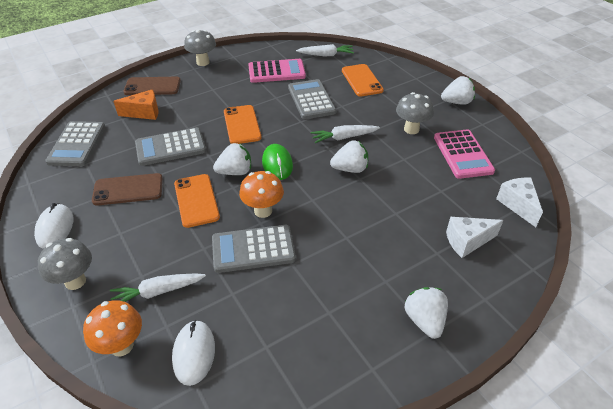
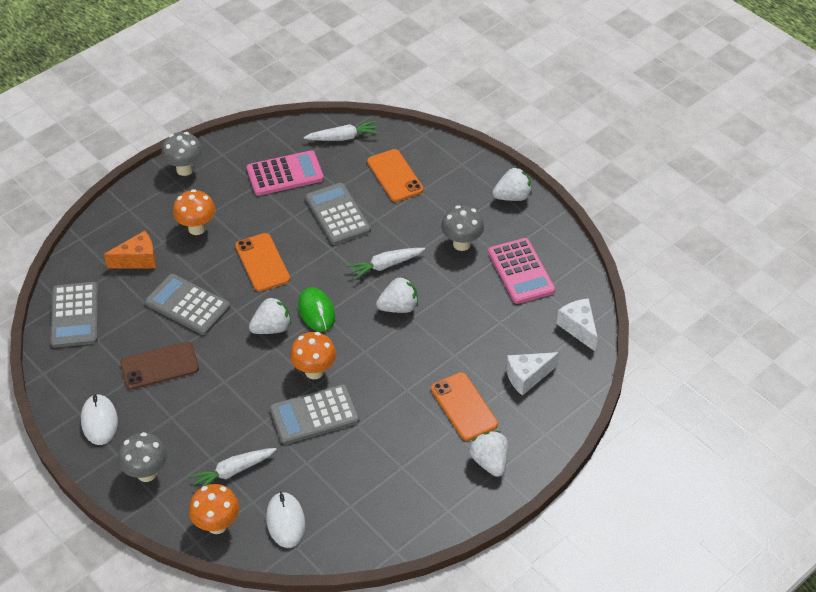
camera: 10 degrees left, 5 degrees up
brown phone [123,77,181,95] -> none
grey calculator [135,127,206,166] -> grey calculator turned 60 degrees clockwise [145,274,231,335]
orange phone [174,174,220,228] -> orange phone moved to [431,372,498,441]
none -> orange mushroom [173,189,216,235]

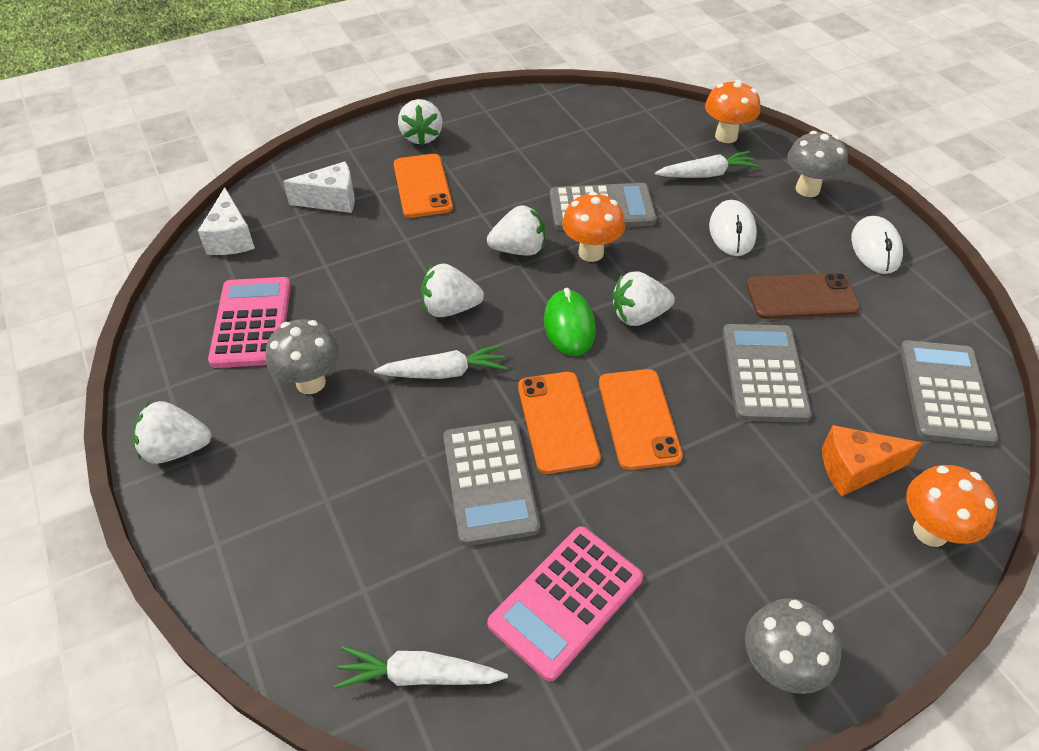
camera: 165 degrees left, 0 degrees up
grey calculator [145,274,231,335] -> grey calculator turned 135 degrees counterclockwise [723,324,812,422]
orange mushroom [173,189,216,235] -> orange mushroom moved to [906,465,997,547]
pink calculator [247,150,324,196] -> pink calculator turned 45 degrees counterclockwise [487,526,643,682]
white mouse [266,492,305,548] -> white mouse moved to [709,200,757,256]
orange phone [367,149,424,202] -> orange phone moved to [518,372,601,474]
none -> white strawberry [487,205,545,256]

